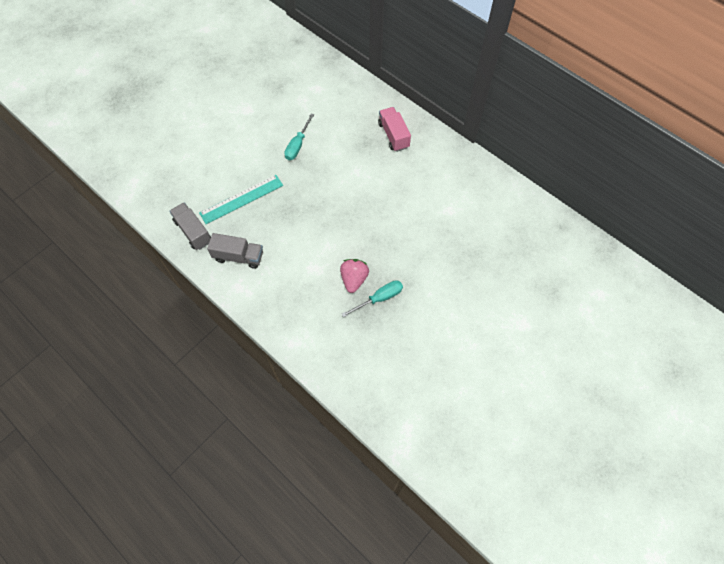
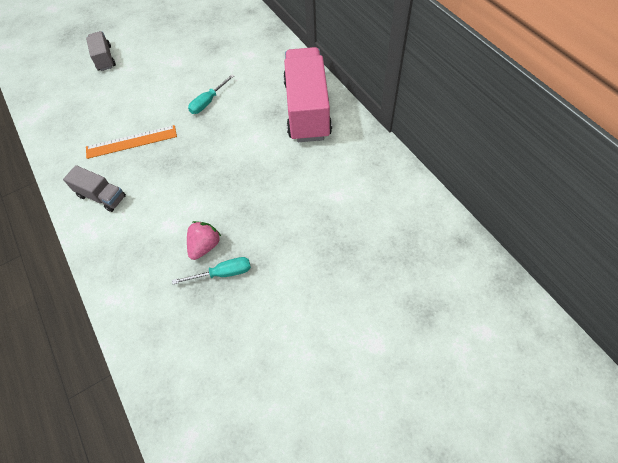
camera: 20 degrees right, 5 degrees down
grey truck [169,202,211,250] -> grey truck moved to [86,31,116,71]
turquoise ruler [199,175,283,224] -> orange ruler [86,125,177,159]
pink truck [378,107,411,152] -> pink truck [283,47,332,142], size x2.04

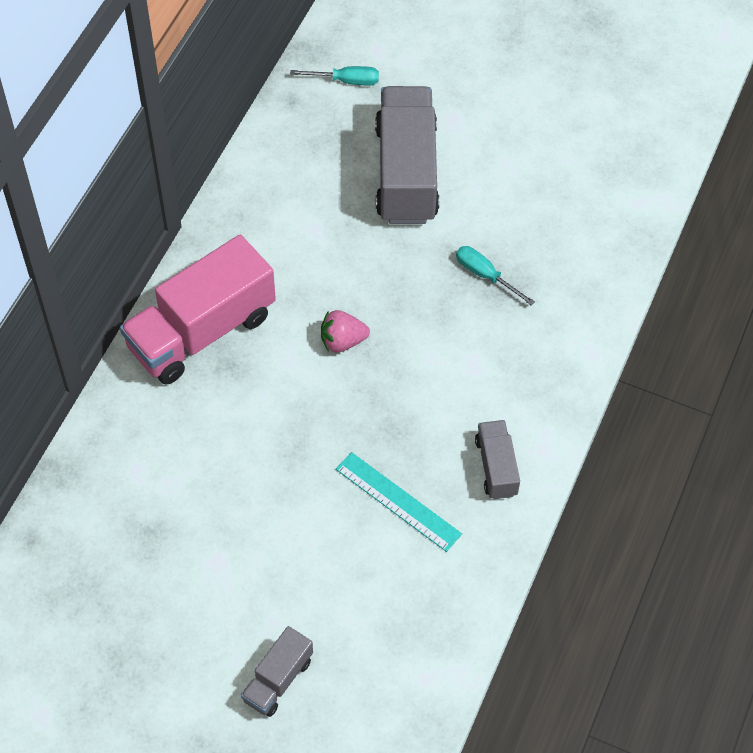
camera: 130 degrees left, 0 degrees up
orange ruler [86,125,177,159] -> turquoise ruler [336,452,462,552]
pink strawberry [187,221,221,260] -> pink strawberry moved to [321,310,370,353]
turquoise screwdriver [188,74,234,114] -> turquoise screwdriver moved to [290,66,379,85]
none -> grey truck [375,86,439,224]

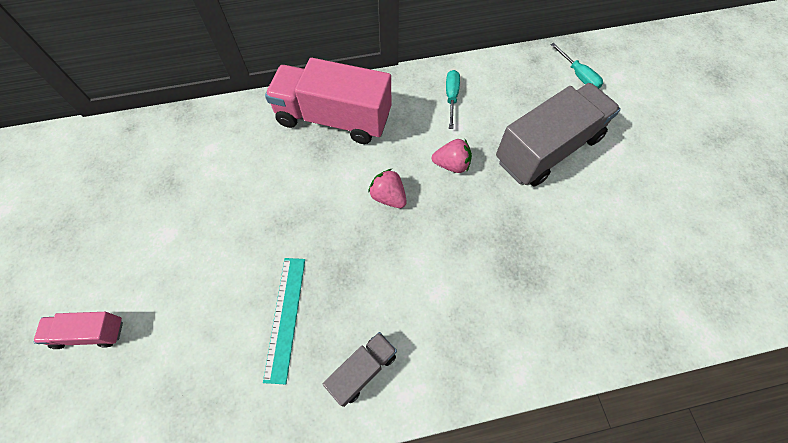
camera: 55 degrees right, 5 degrees up
grey truck [241,626,313,717] -> pink truck [34,312,123,349]
turquoise screwdriver [456,246,535,305] -> turquoise screwdriver moved to [446,70,460,129]
none -> pink strawberry [432,139,472,173]

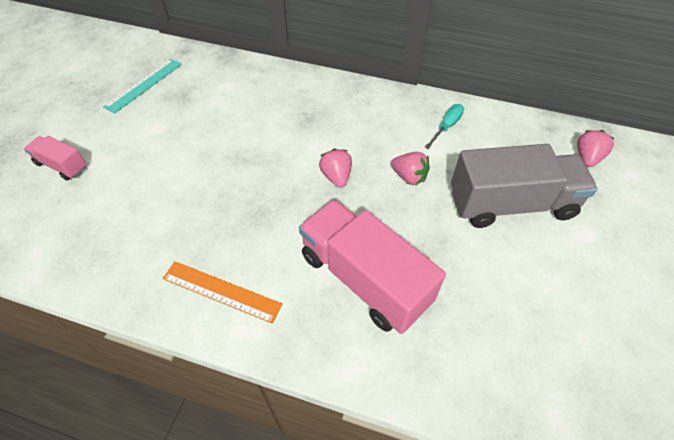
camera: 30 degrees right, 10 degrees down
turquoise ruler [263,258,305,385] -> turquoise ruler moved to [103,59,182,114]
pink truck [265,58,391,144] -> pink truck moved to [299,199,446,334]
grey truck [323,332,397,407] -> orange ruler [162,261,283,324]
turquoise screwdriver [551,43,603,88] -> pink strawberry [577,130,615,167]

